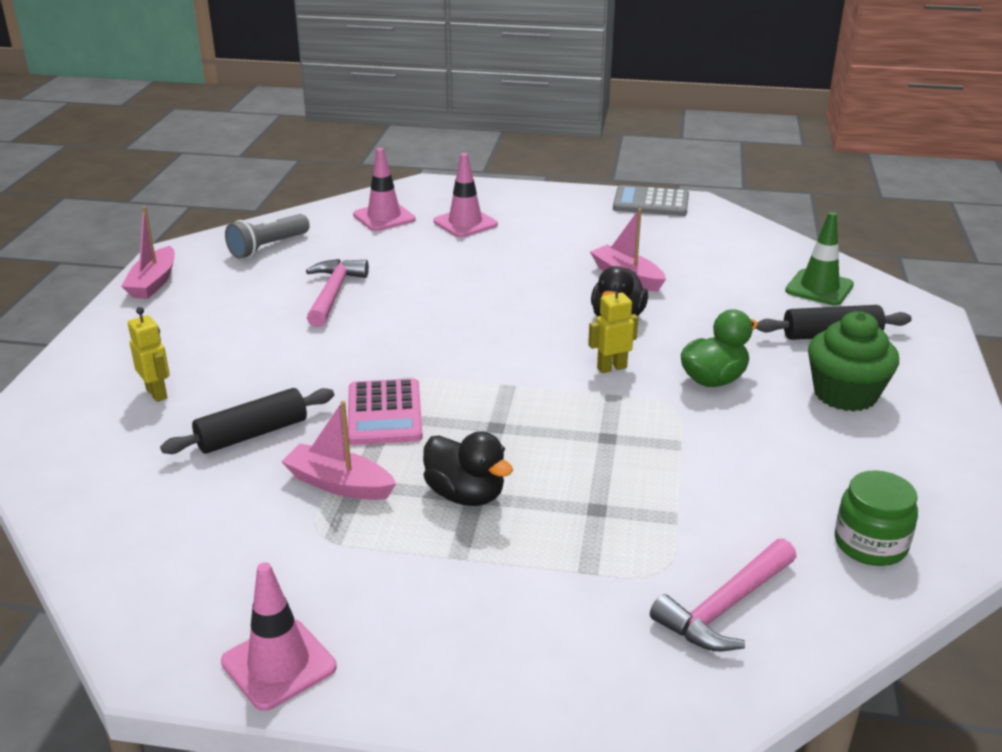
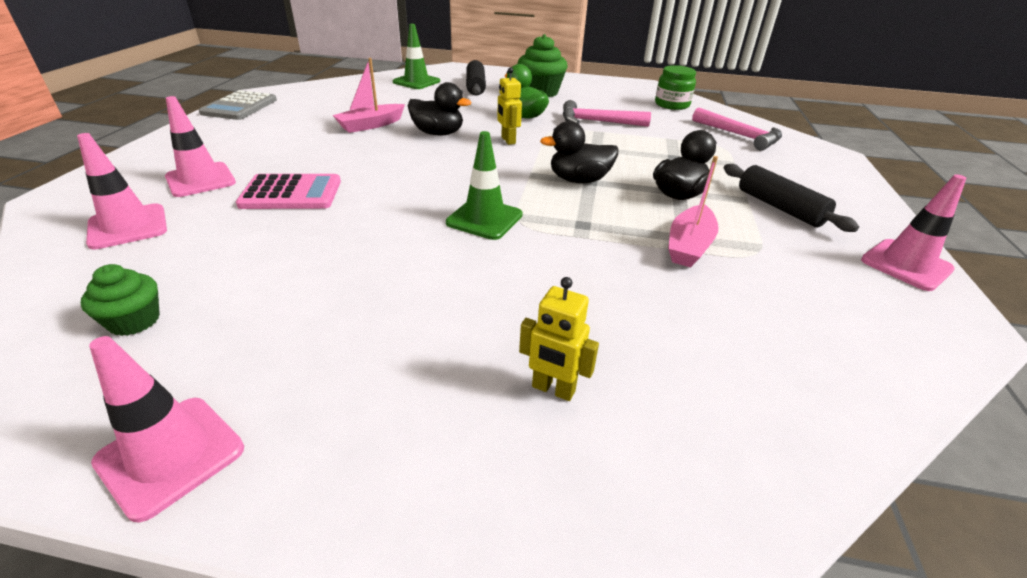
camera: 90 degrees left, 5 degrees up
pink boat [121,206,175,299] -> pink traffic cone [89,336,244,522]
yellow robot [128,307,170,402] -> yellow robot turned 120 degrees counterclockwise [519,277,599,401]
black rolling pin [160,388,334,454] -> black rolling pin moved to [724,164,859,232]
grey flashlight [225,214,310,259] -> green cupcake [81,264,160,336]
pink hammer [306,259,369,327] -> pink hammer moved to [563,100,651,127]
pink calculator [348,378,423,445] -> pink calculator moved to [236,174,341,209]
none -> green traffic cone [446,131,523,240]
none -> black duck [540,121,618,183]

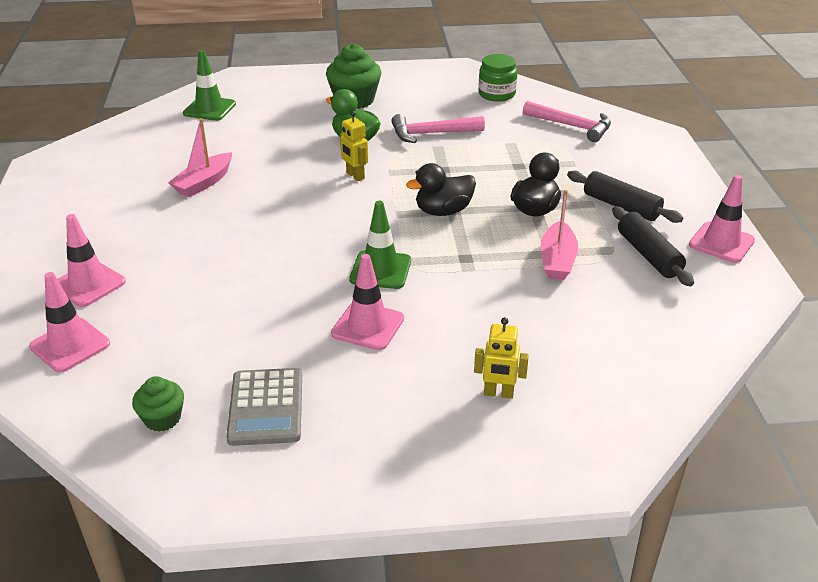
camera: 15 degrees left, 0 degrees up
pink traffic cone [89,336,244,522] -> pink traffic cone moved to [331,254,404,350]
grey calculator [199,90,277,120] -> grey calculator moved to [226,368,302,446]
pink calculator [236,174,341,209] -> none
black duck [408,82,471,135] -> none
black rolling pin [466,60,486,95] -> black rolling pin moved to [612,206,694,286]

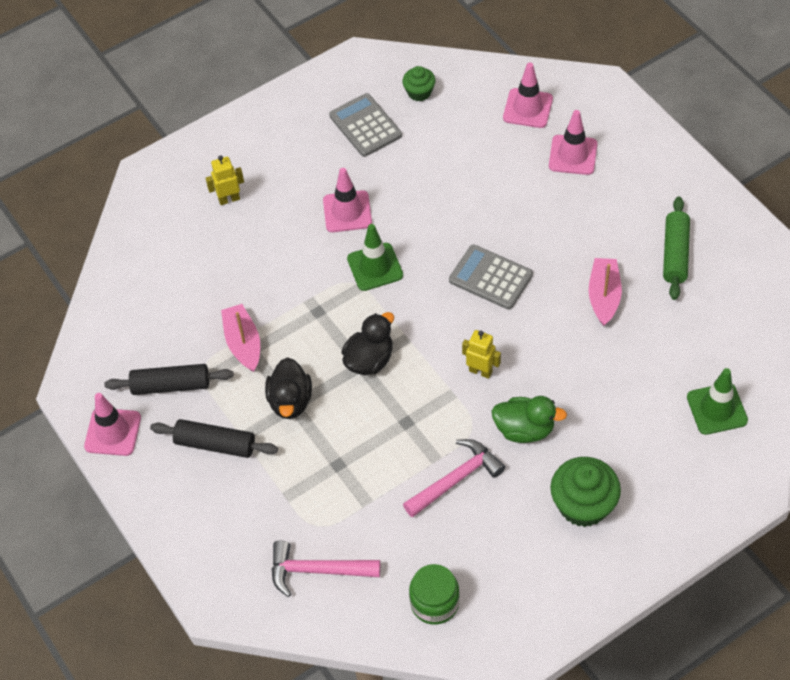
camera: 155 degrees right, 20 degrees up
black rolling pin [612,206,694,286] -> black rolling pin turned 45 degrees counterclockwise [104,364,234,395]
none -> grey calculator [449,245,533,310]
none -> green rolling pin [663,197,690,300]

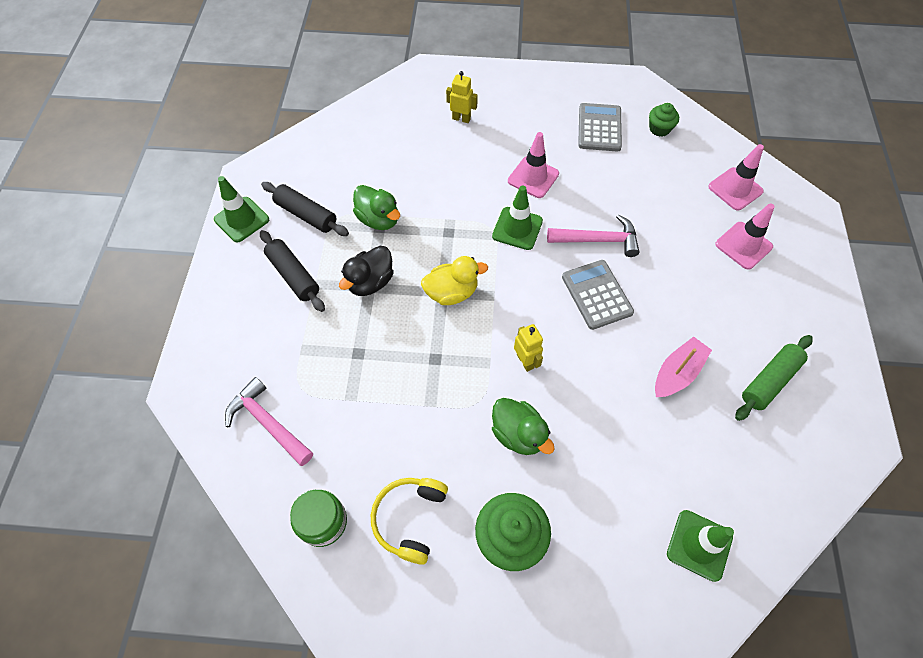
camera: 35 degrees right, 5 degrees up
pink traffic cone [84,393,141,456] -> green traffic cone [214,176,269,243]
pink boat [221,304,260,372] -> green duck [353,185,400,230]
black duck [341,312,394,375] -> yellow duck [421,256,488,305]
pink hammer [403,439,505,518] -> pink hammer moved to [547,215,640,257]
none -> yellow headphones [371,478,448,565]

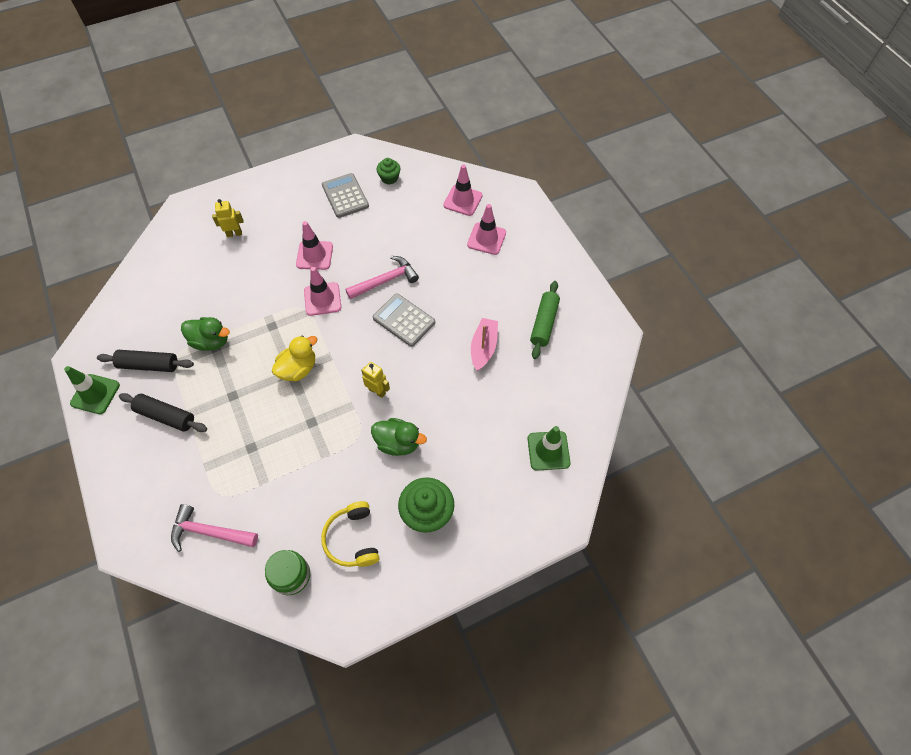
camera: 30 degrees left, 0 degrees up
black duck [339,246,394,296] -> none
green traffic cone [492,185,543,250] -> pink traffic cone [304,267,341,316]

